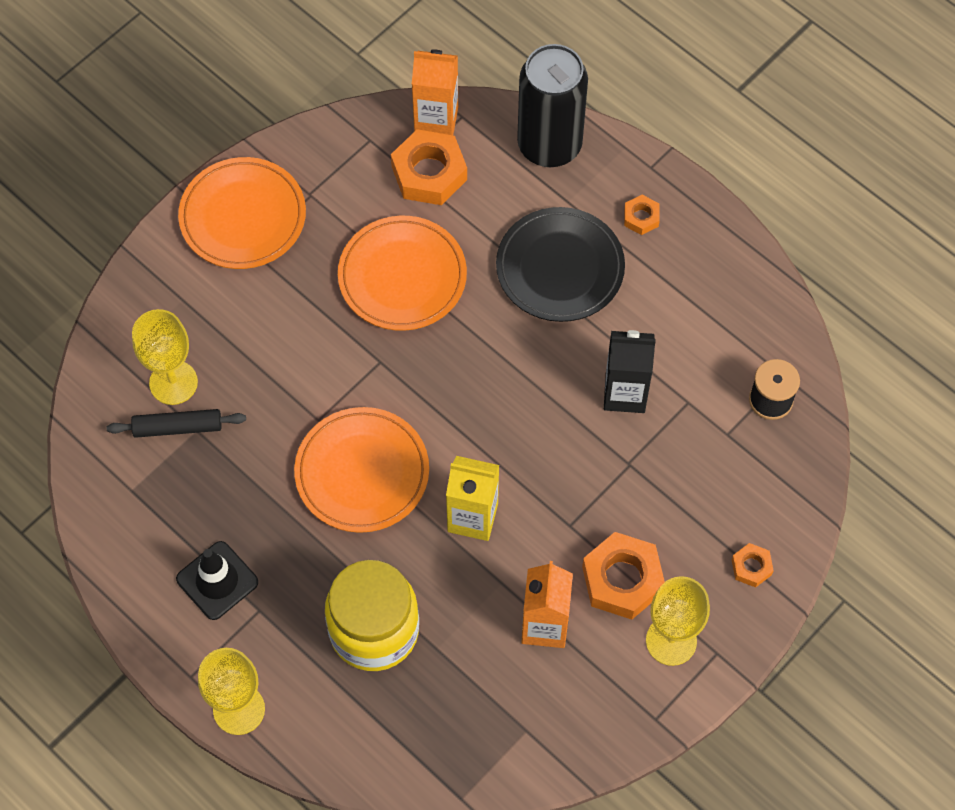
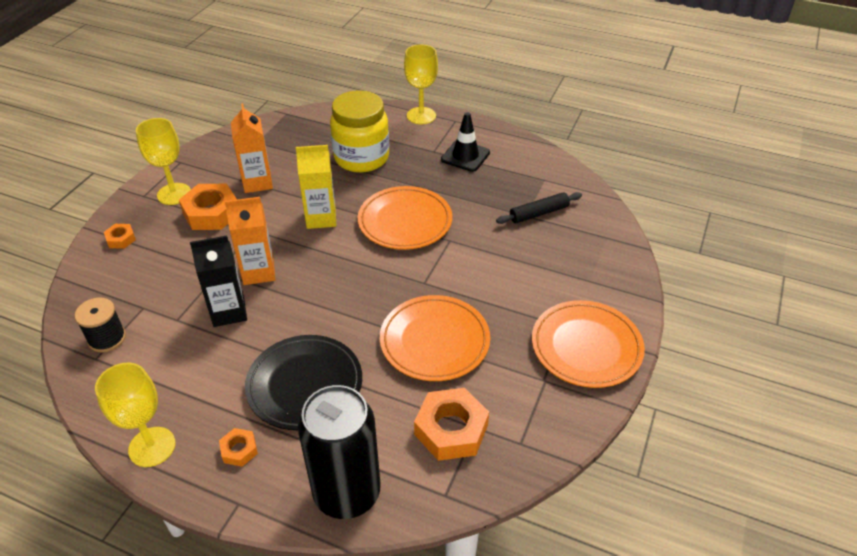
camera: 160 degrees right, 20 degrees down
yellow goblet [132,309,198,405] -> yellow goblet moved to [95,363,175,467]
orange carton [412,49,458,135] -> orange carton moved to [225,197,276,285]

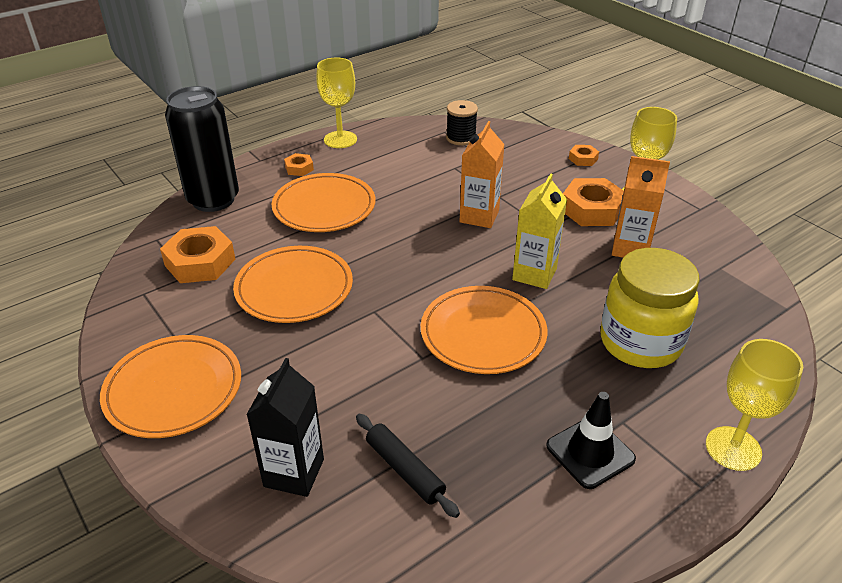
camera: 120 degrees right, 5 degrees down
black carton [190,235,247,327] -> black carton moved to [246,358,324,497]
black plate [245,335,362,430] -> orange plate [272,173,375,232]
black rolling pin [496,192,582,224] -> black rolling pin turned 45 degrees counterclockwise [356,414,460,518]

